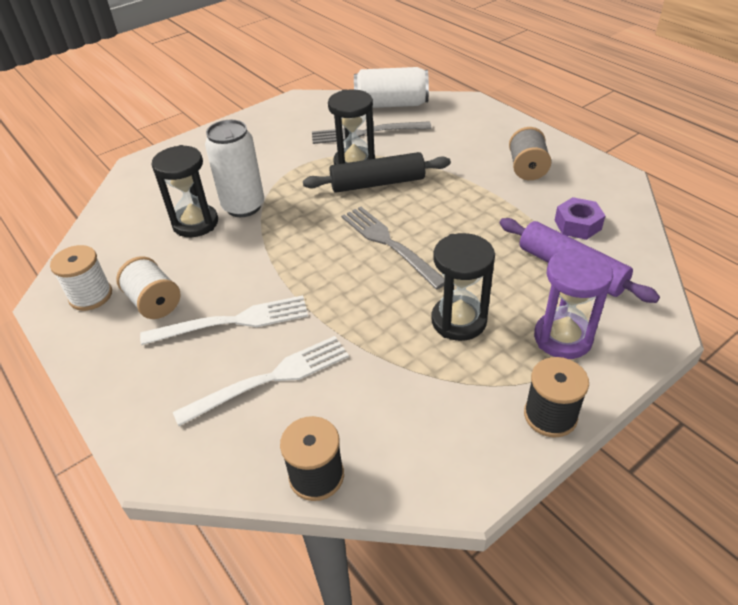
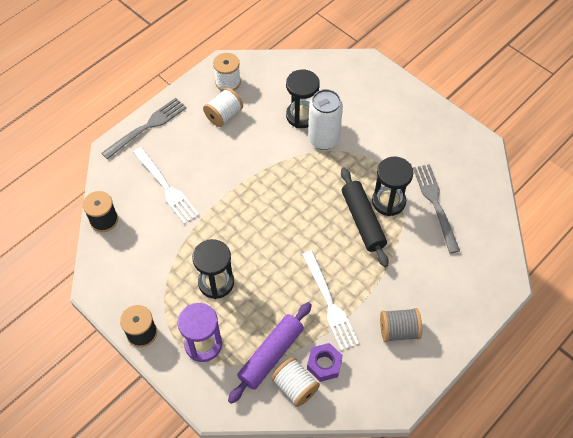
camera: 80 degrees right, 15 degrees up
white fork [140,295,308,345] -> white fork moved to [302,250,359,351]
grey fork [341,207,444,289] -> grey fork moved to [101,98,186,160]
white can [354,67,429,108] -> none
none -> white spool [271,357,320,407]

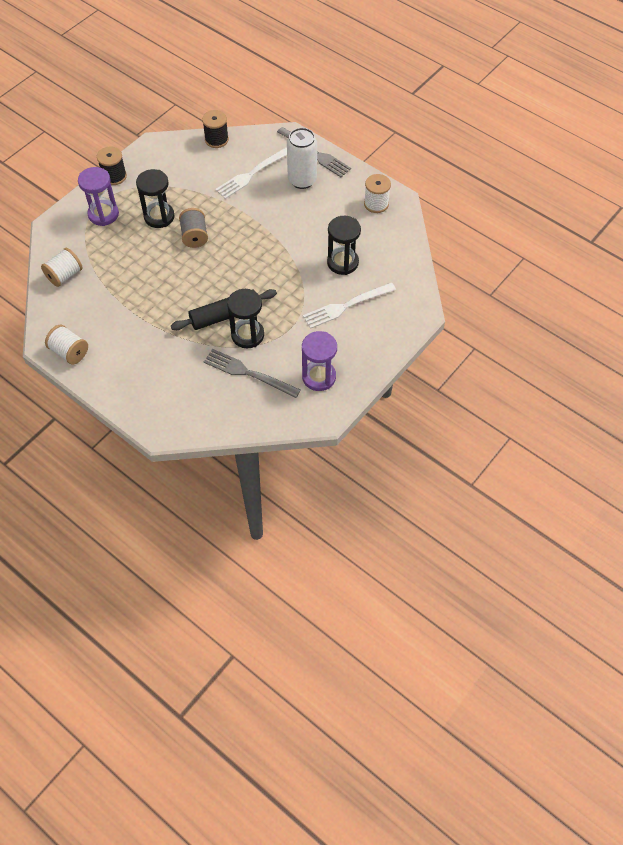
camera: 85 degrees right, 0 degrees up
white spool [203,88,243,127] -> white spool moved to [45,325,88,365]
purple rolling pin [228,302,312,404] -> none
white fork [302,250,359,351] -> white fork moved to [303,282,396,329]
purple nut [307,343,343,382] -> none
white can [308,89,343,150] -> white can moved to [287,128,317,189]
grey spool [380,308,422,342] -> grey spool moved to [179,208,208,248]
grey fork [413,164,460,254] -> grey fork turned 135 degrees counterclockwise [204,349,301,398]
none -> purple hourglass [302,331,337,391]

